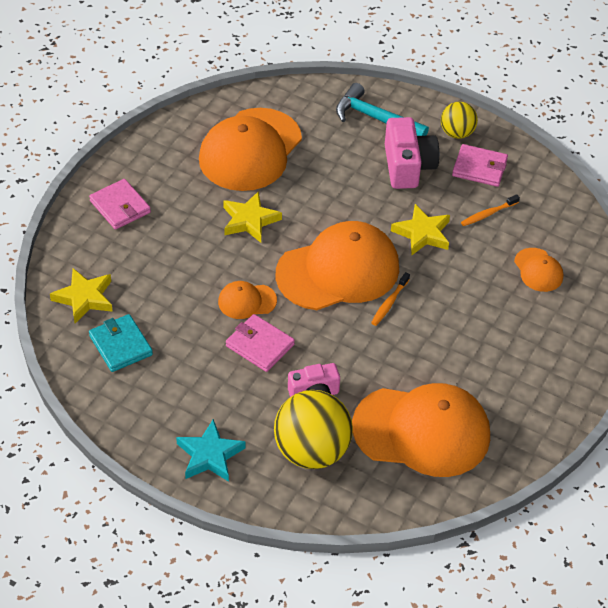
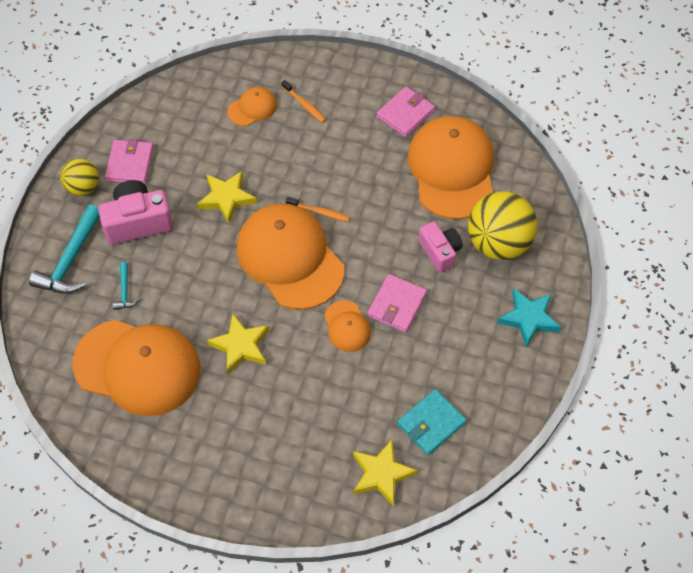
camera: 100 degrees left, 10 degrees up
pink wallet [89,179,151,230] -> pink wallet moved to [377,87,435,137]
orange toothbrush [461,194,520,226] -> orange toothbrush moved to [281,80,326,123]
none -> turquoise hammer [113,262,140,310]

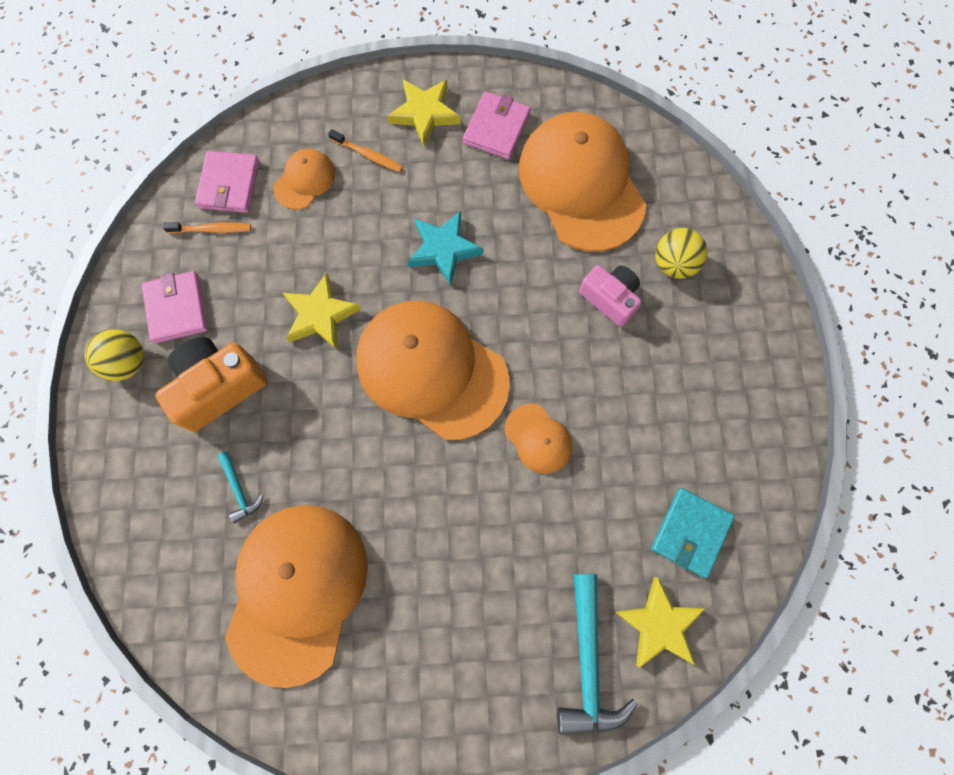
camera: 20 degrees left, 15 degrees up
turquoise hammer [29,205,100,294] -> turquoise hammer moved to [557,574,638,735]
orange cap [73,320,200,416] -> orange cap turned 75 degrees counterclockwise [225,505,368,688]
pink camera [98,180,173,245] -> orange camera [155,337,267,432]
yellow star [207,314,269,374] -> yellow star moved to [387,79,460,146]
orange toothbrush [286,197,350,222] -> orange toothbrush moved to [163,222,251,233]
pink wallet [367,274,427,332] -> pink wallet moved to [195,151,259,213]
yellow ball [468,191,537,260] -> yellow ball [655,228,708,279], size x0.57
turquoise star [497,289,561,348] -> turquoise star moved to [407,211,483,285]

